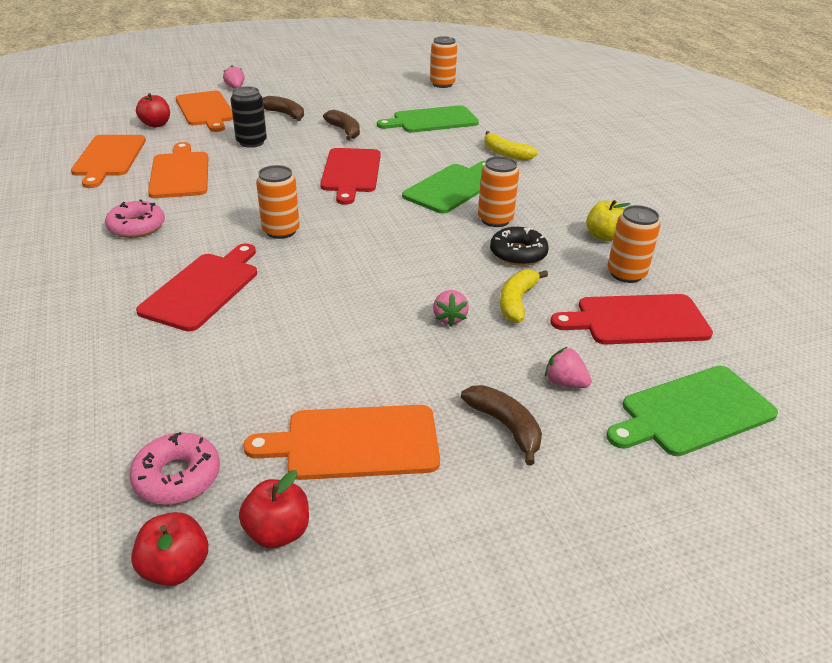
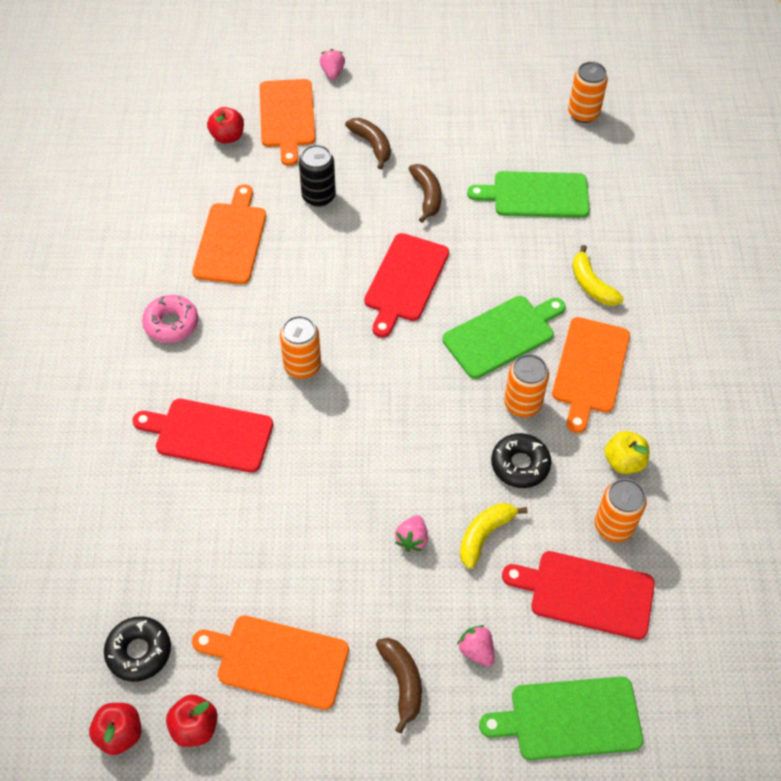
camera: 20 degrees right, 20 degrees up
orange cutting board [71,135,146,188] -> orange cutting board moved to [552,317,630,433]
pink donut [129,432,220,505] -> black donut [104,616,171,682]
red cutting board [136,244,257,331] -> red cutting board turned 120 degrees counterclockwise [133,399,273,473]

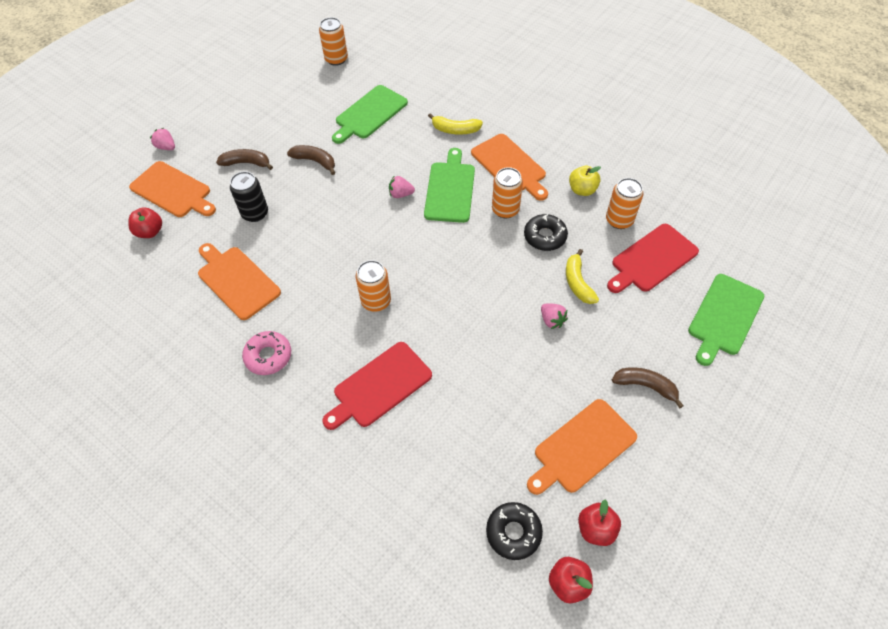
camera: 50 degrees left, 0 degrees up
red cutting board [364,233,449,338] -> none
pink strawberry [457,625,494,667] -> pink strawberry moved to [389,175,415,198]

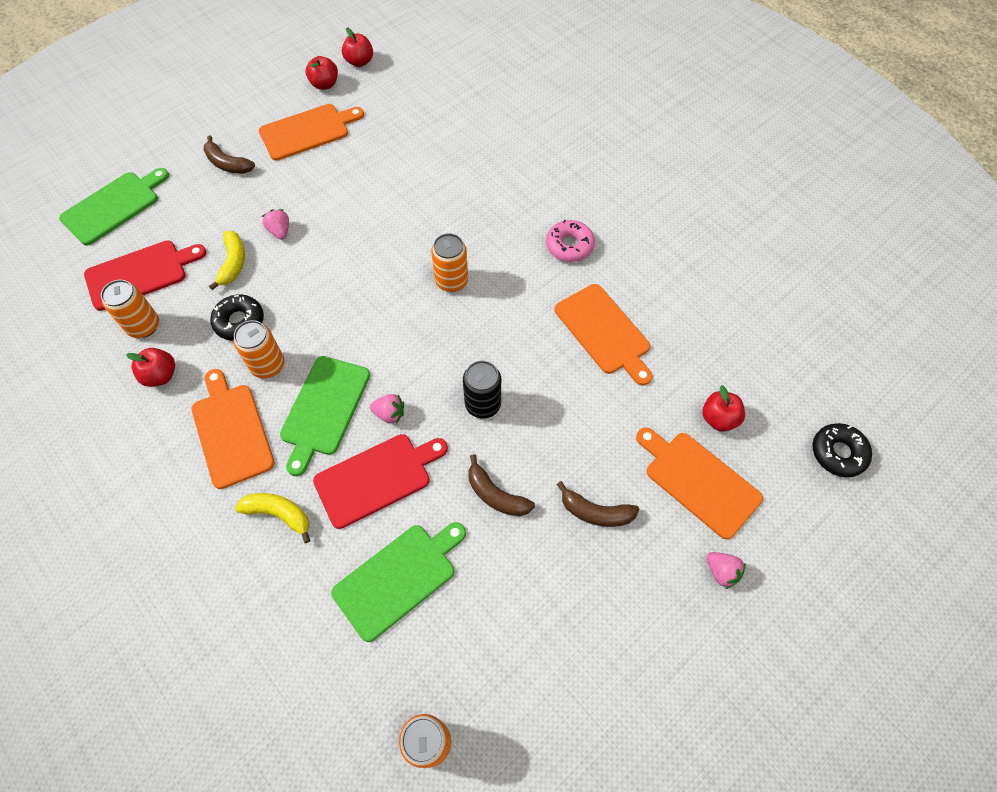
camera: 170 degrees left, 5 degrees up
black can [230,171,268,222] -> black can moved to [463,361,501,418]
red cutting board [322,342,432,430] -> red cutting board moved to [313,434,448,529]
black donut [486,502,543,560] -> black donut moved to [812,423,872,477]
yellow apple [569,166,601,196] -> red apple [126,348,175,387]

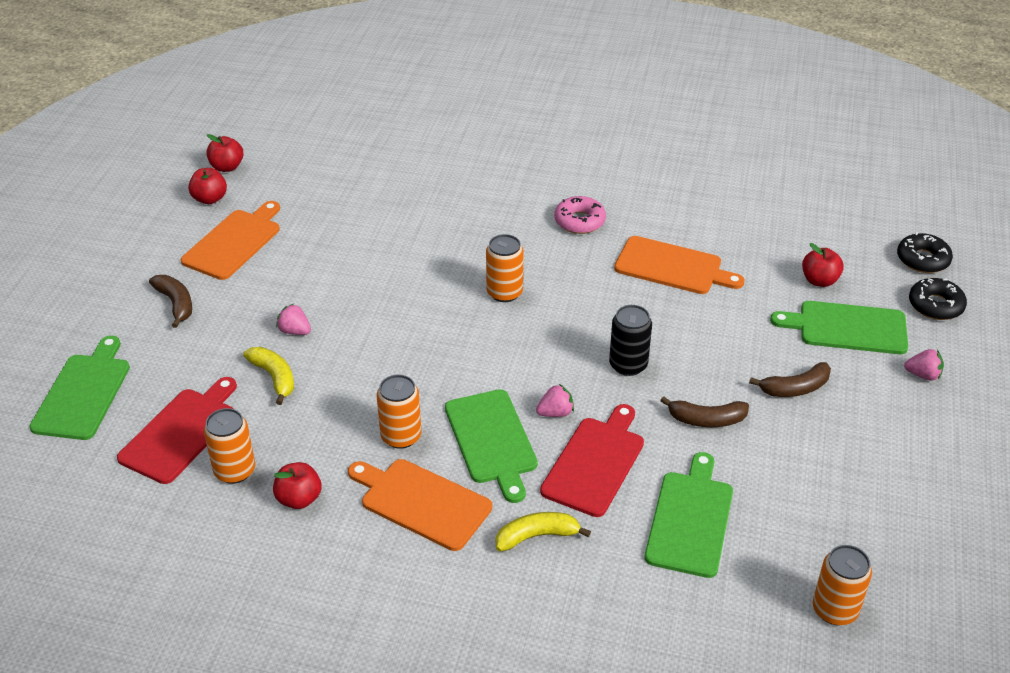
camera: 35 degrees left, 20 degrees down
brown banana [203,135,255,174] -> brown banana turned 120 degrees counterclockwise [149,275,192,328]
black donut [210,294,264,341] -> black donut moved to [909,278,967,320]
orange cutting board [636,427,763,539] -> green cutting board [770,301,908,354]

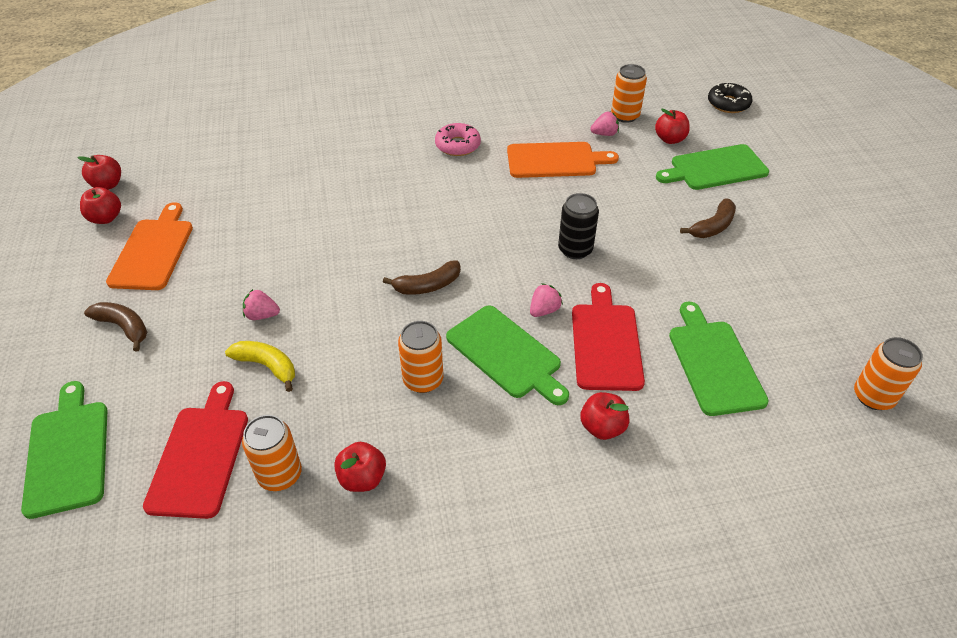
camera: 25 degrees left, 5 degrees up
orange cutting board [348,459,492,551] -> none
orange can [486,234,523,302] -> orange can moved to [611,64,647,123]
yellow banana [496,512,591,551] -> red apple [580,392,629,440]
brown banana [660,396,749,427] -> brown banana moved to [383,260,461,295]
pink strawberry [904,349,944,381] -> pink strawberry moved to [590,112,619,136]
black donut [909,278,967,320] -> none

